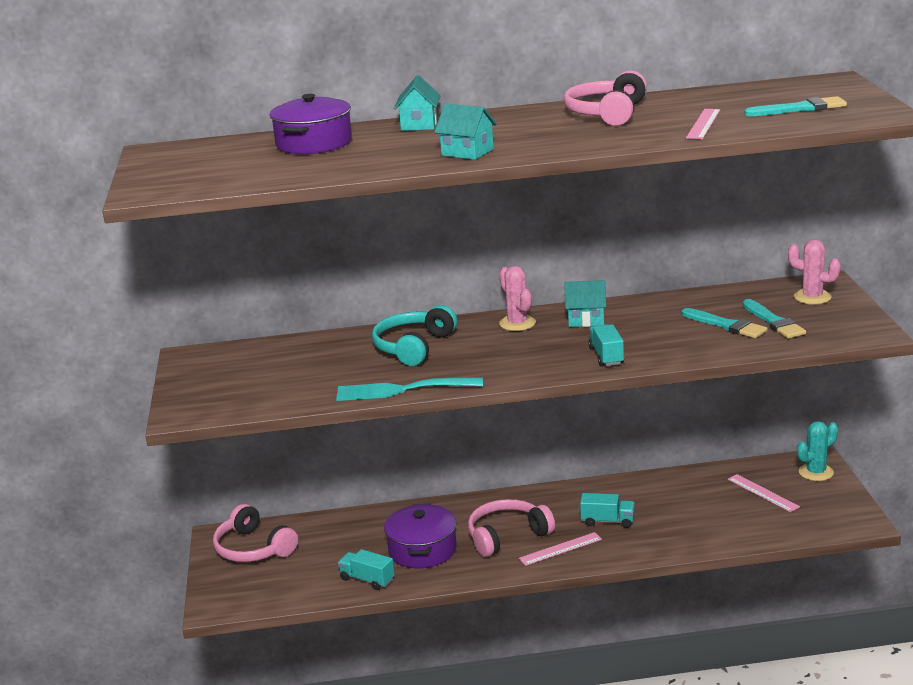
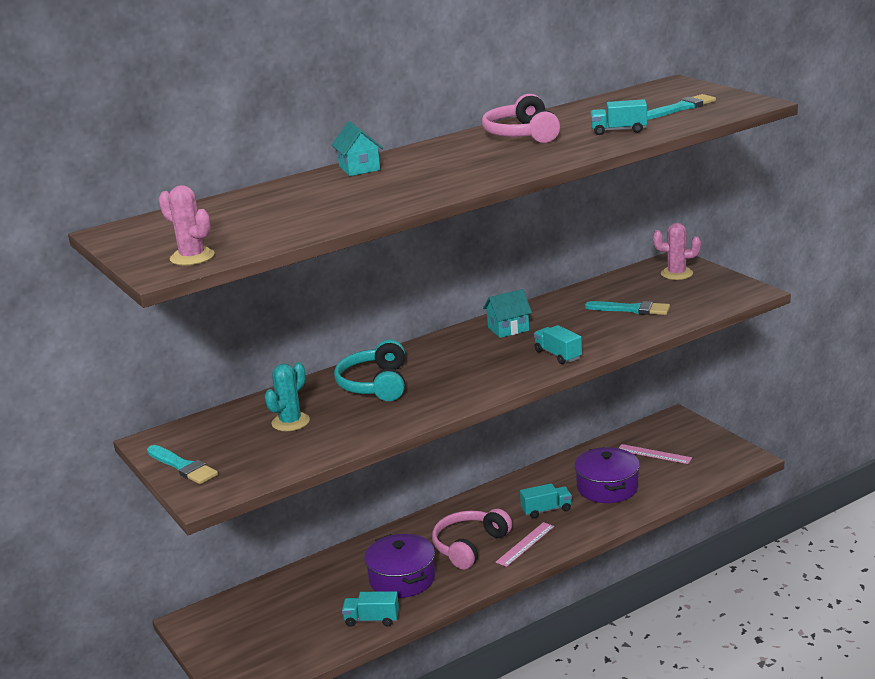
camera: 25 degrees left, 0 degrees up
pink headphones [213,504,298,562] -> none
purple pot [270,94,352,154] -> purple pot moved to [574,447,640,503]
turquoise fork [336,377,483,401] -> none
turquoise house [434,103,497,160] -> none
pink cactus [499,266,536,331] -> pink cactus moved to [159,185,215,266]
pink ruler [686,109,721,139] -> turquoise truck [590,99,647,135]
turquoise brush [743,299,806,339] -> turquoise brush moved to [147,445,218,484]
turquoise cactus [797,421,838,481] -> turquoise cactus moved to [265,362,310,431]

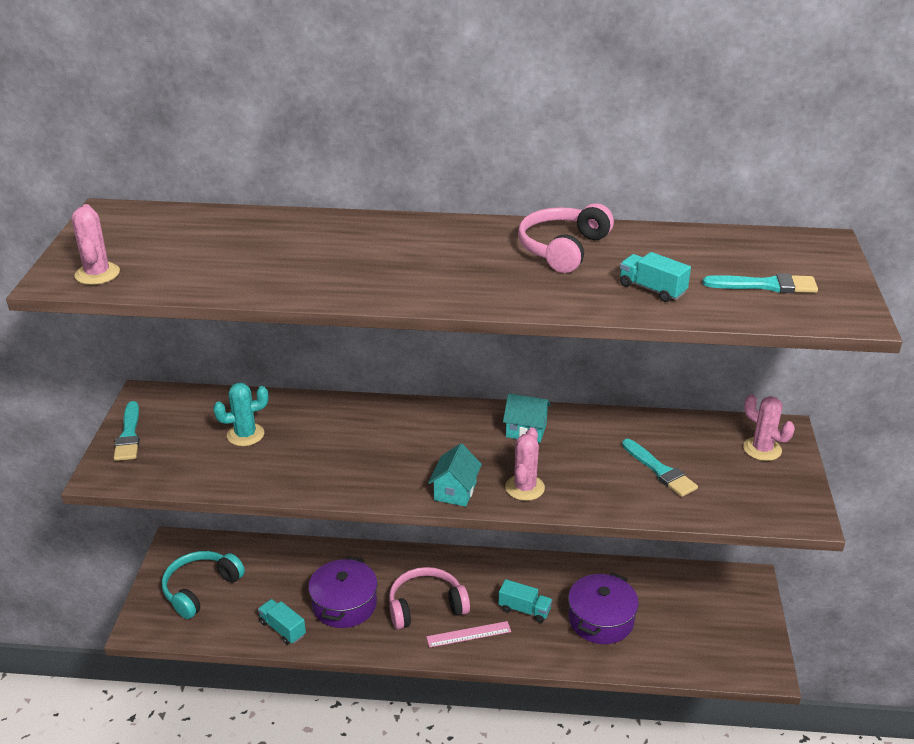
camera: 35 degrees right, 10 degrees up
turquoise house [332,121,383,176] -> turquoise house moved to [428,443,482,507]
turquoise headphones [334,339,405,401] -> turquoise headphones moved to [162,551,245,619]
turquoise truck [534,325,582,364] -> pink cactus [505,427,545,501]
pink ruler [619,444,692,464] -> none

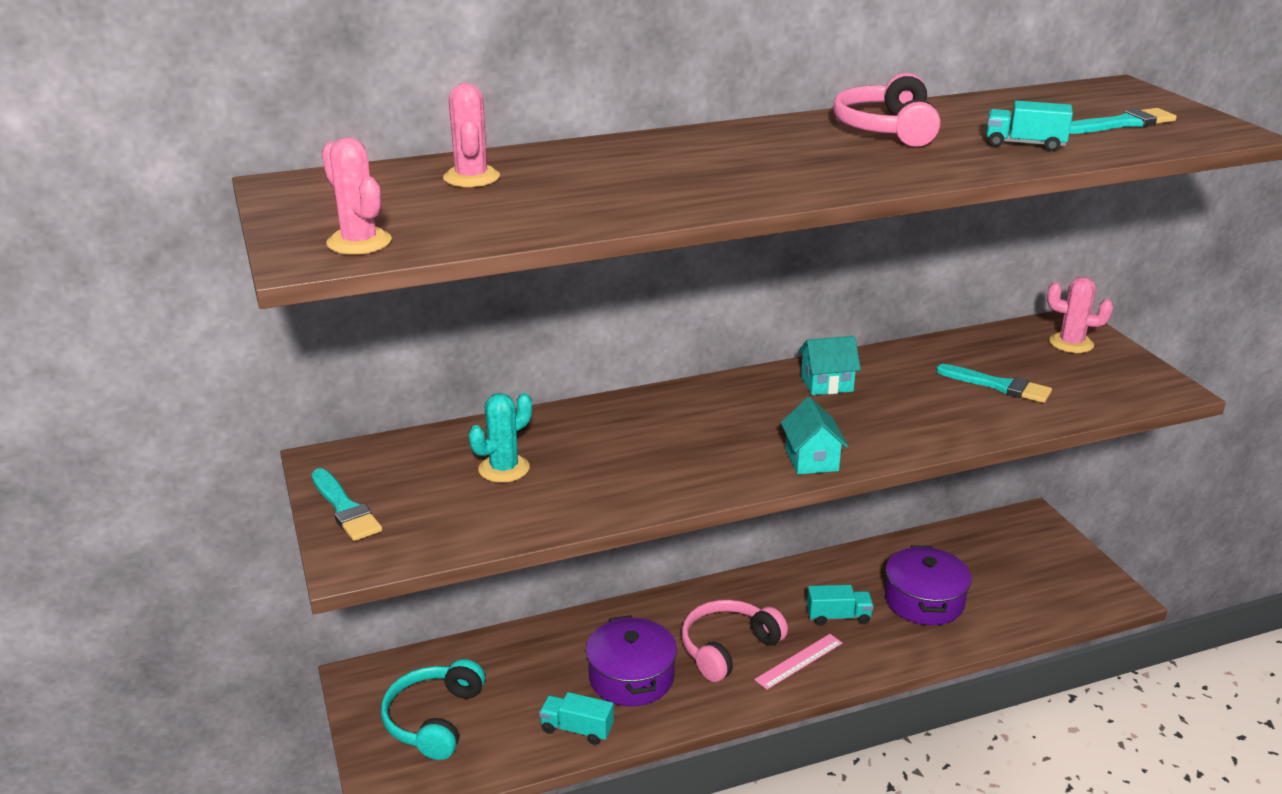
camera: 25 degrees left, 5 degrees down
pink cactus [505,427,545,501] -> pink cactus moved to [443,83,500,187]

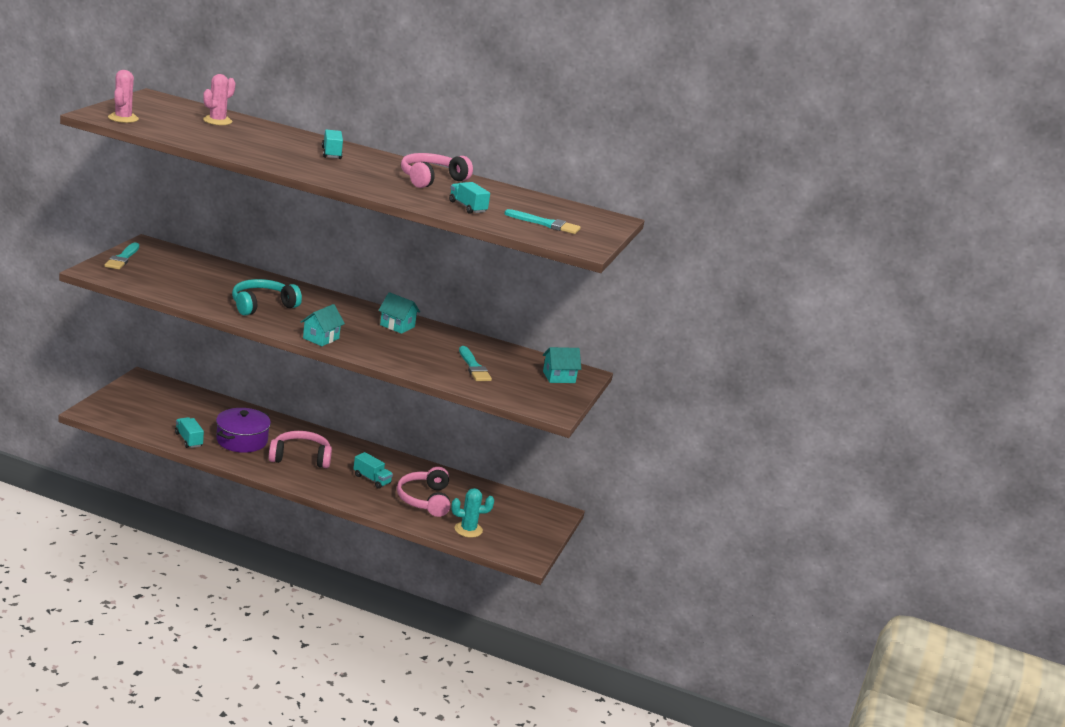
camera: 35 degrees right, 5 degrees down
turquoise headphones [381,659,485,760] -> turquoise headphones moved to [232,279,302,316]
turquoise cactus [469,393,532,483] -> turquoise cactus moved to [451,488,494,538]
pink ruler [754,634,842,690] -> none
purple pot [885,545,972,625] -> pink headphones [397,467,450,517]
pink cactus [1047,277,1113,353] -> turquoise house [543,347,581,383]
none -> turquoise truck [322,129,343,159]

